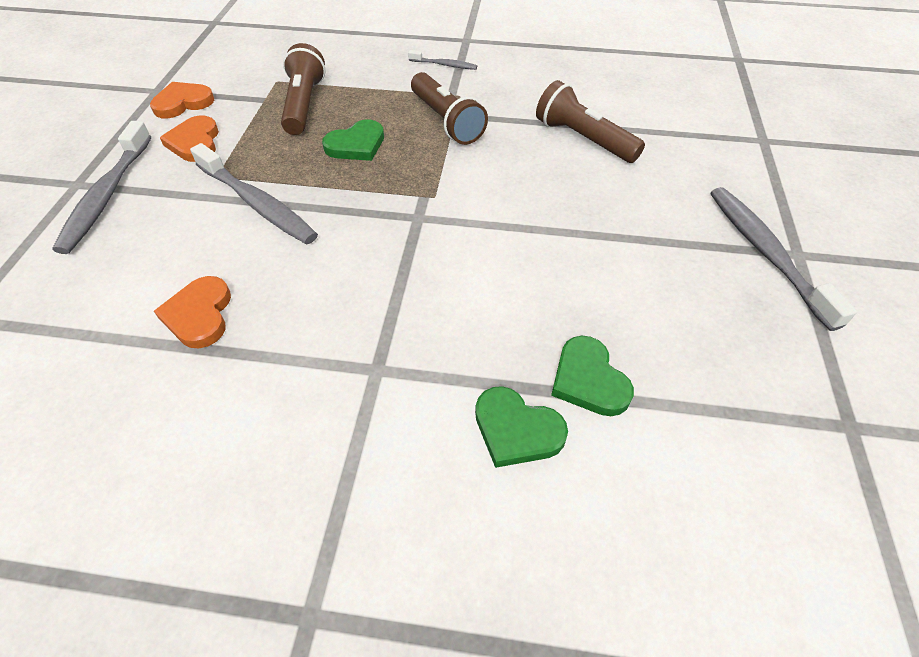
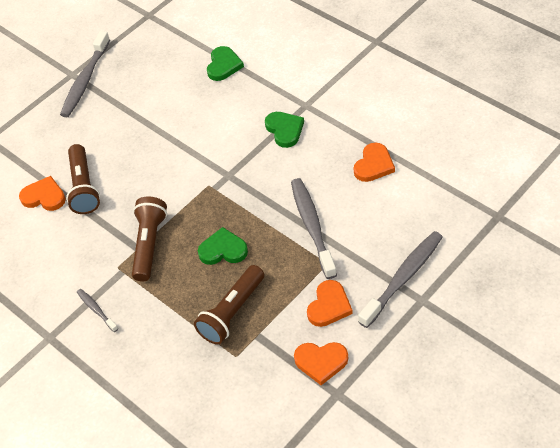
camera: 140 degrees left, 0 degrees up
green heart [475,386,568,468] -> green heart moved to [265,112,304,148]
none -> orange heart [19,176,66,211]

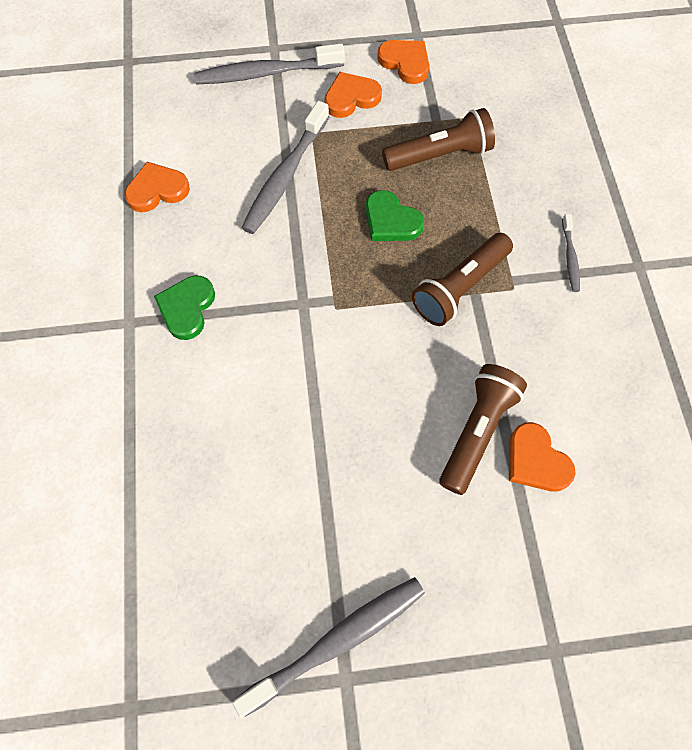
camera: 145 degrees left, 15 degrees up
green heart [207,46,244,81] -> none

